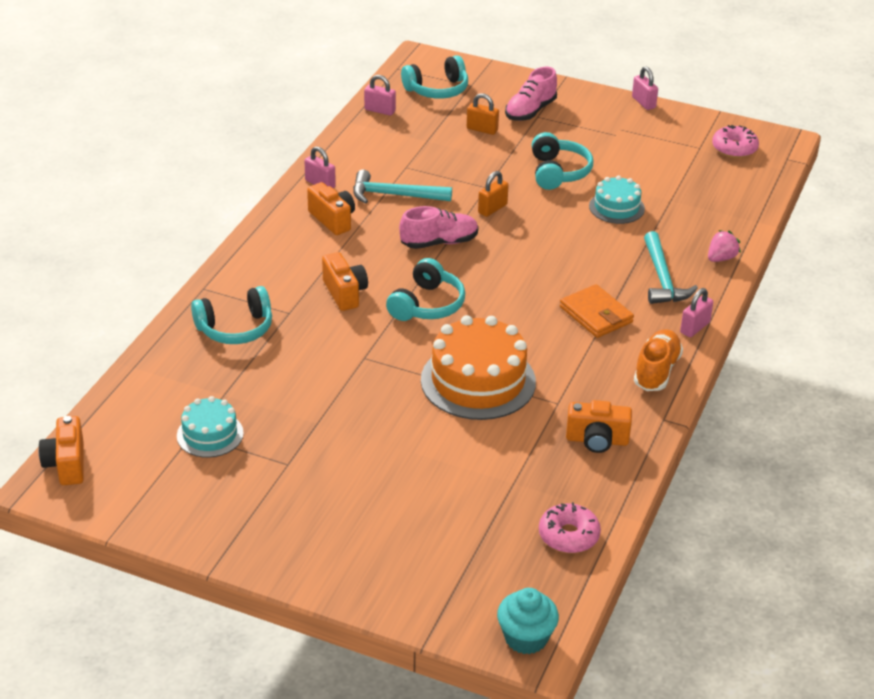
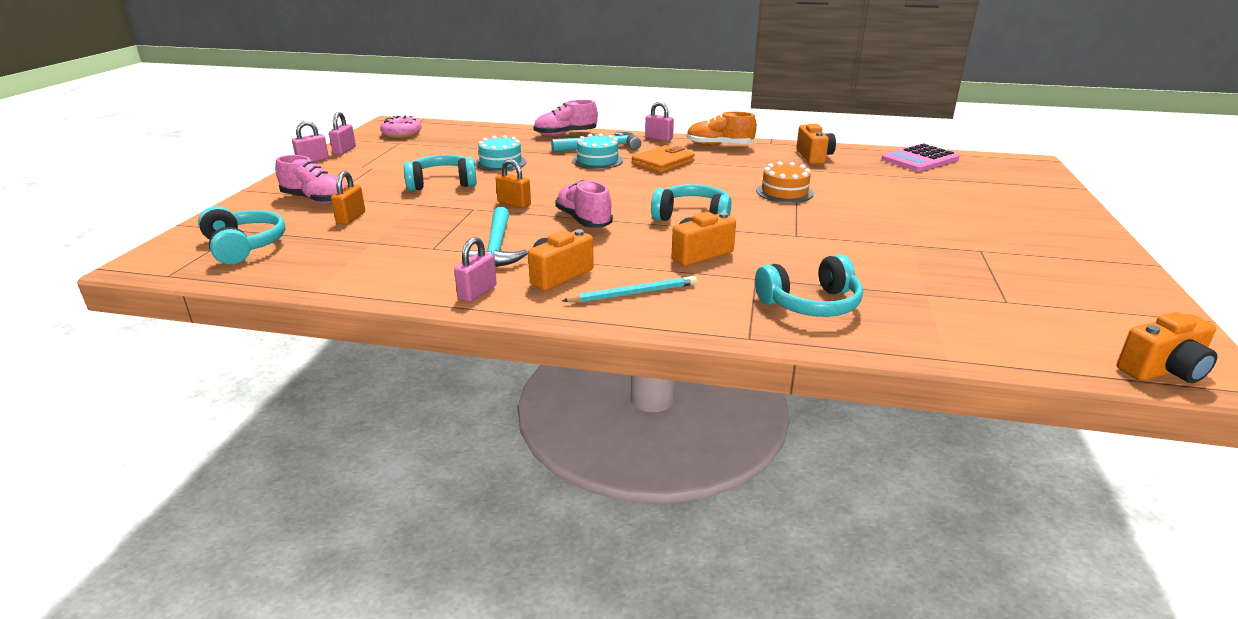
camera: 100 degrees left, 10 degrees down
turquoise cake [177,396,244,458] -> turquoise cake moved to [573,133,623,169]
turquoise headphones [191,286,272,344] -> turquoise headphones turned 105 degrees clockwise [755,254,863,317]
pink padlock [364,75,396,115] -> pink padlock moved to [329,112,356,155]
orange cake [421,315,536,420] -> orange cake [756,161,814,203], size x0.55
turquoise cupcake [497,588,559,654] -> none
pink donut [539,502,601,553] -> pink calculator [881,144,960,172]
pink strawberry [708,230,741,262] -> pink shoe [533,100,598,136]
none -> turquoise pencil [562,276,697,303]

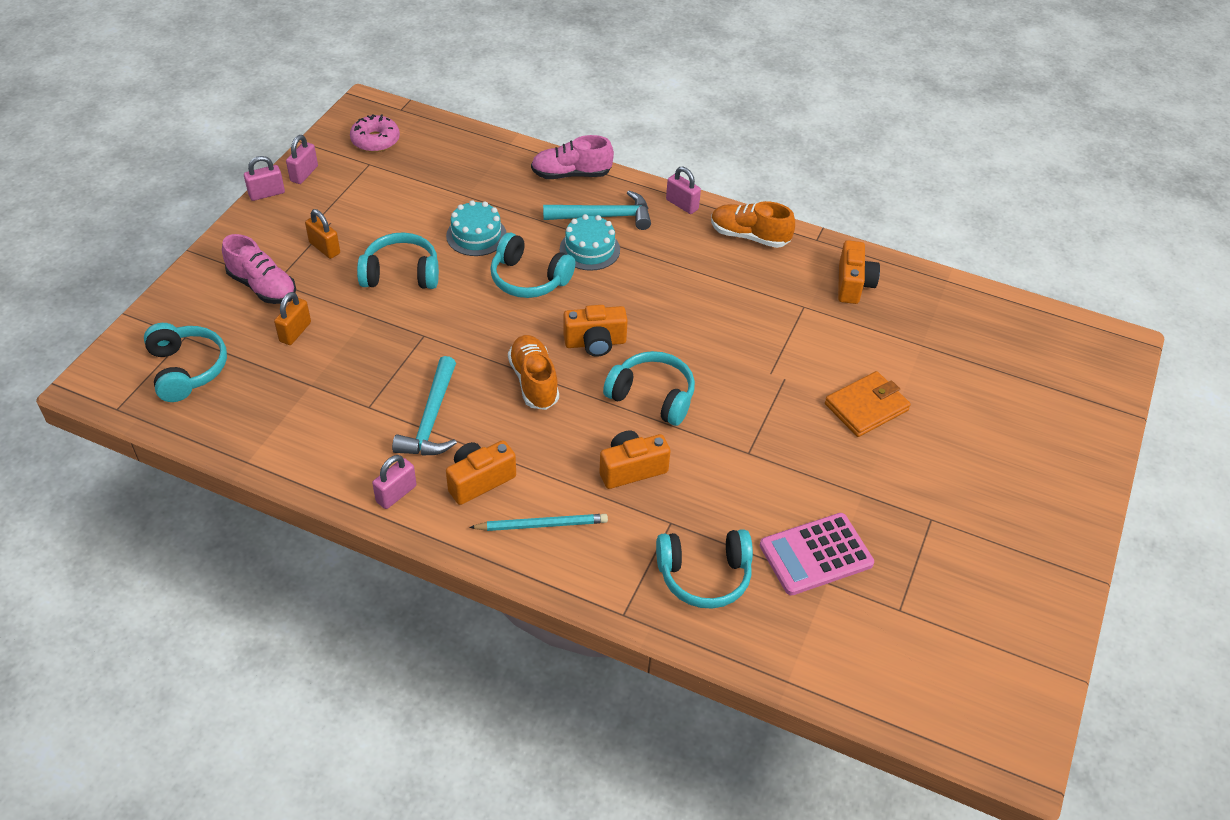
camera: 10 degrees right, 20 degrees up
orange padlock [496,159,531,208] -> orange padlock moved to [305,209,340,259]
pink shoe [555,180,613,228] -> orange shoe [508,335,559,410]
orange wallet [632,145,695,173] -> orange wallet moved to [825,371,911,437]
orange cake [756,161,814,203] -> none
pink calculator [881,144,960,172] -> pink calculator moved to [760,513,874,596]
orange camera [1117,312,1218,383] -> orange camera moved to [563,305,628,357]
none -> turquoise headphones [490,233,575,298]

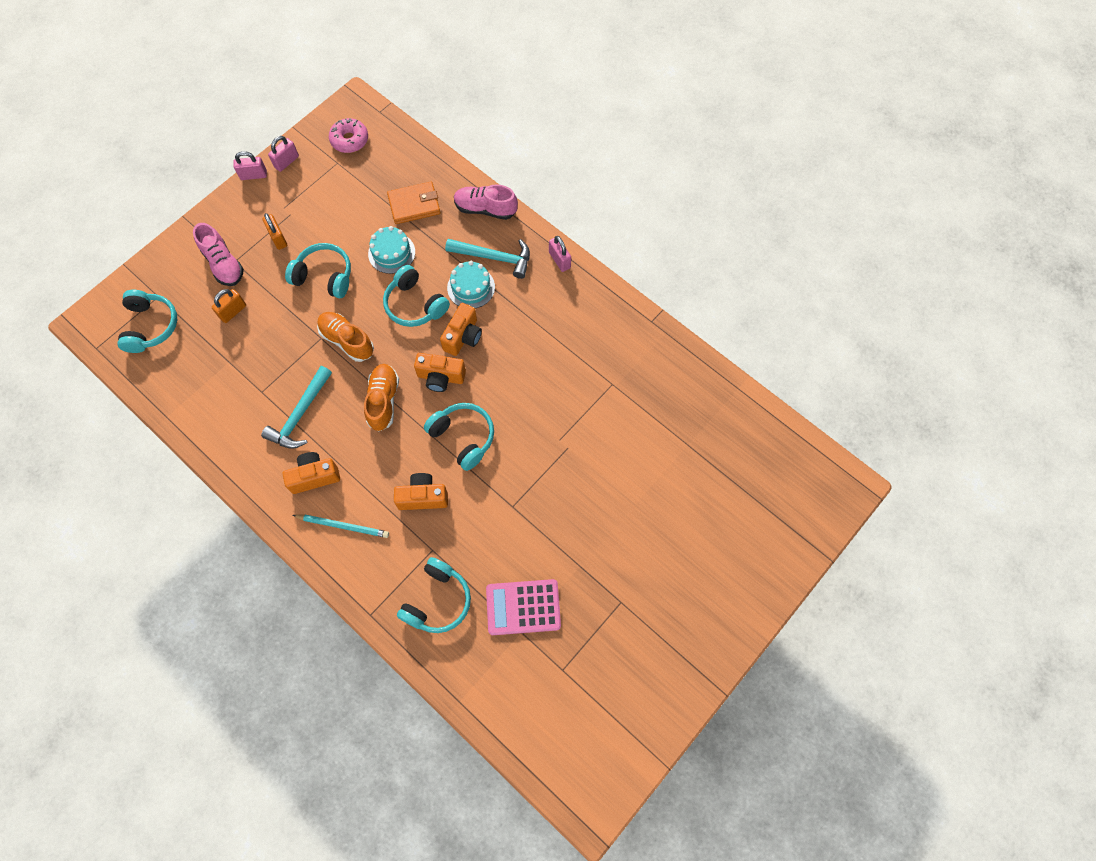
camera: 20 degrees right, 20 degrees up
pink padlock [372,455,417,509] -> none
turquoise headphones [656,529,753,608] -> turquoise headphones turned 75 degrees counterclockwise [397,557,471,633]
orange shoe [711,201,795,248] -> orange shoe moved to [317,312,374,362]
orange wallet [825,371,911,437] -> orange wallet moved to [387,181,441,224]
orange camera [838,240,880,304] -> orange camera moved to [440,303,482,356]

